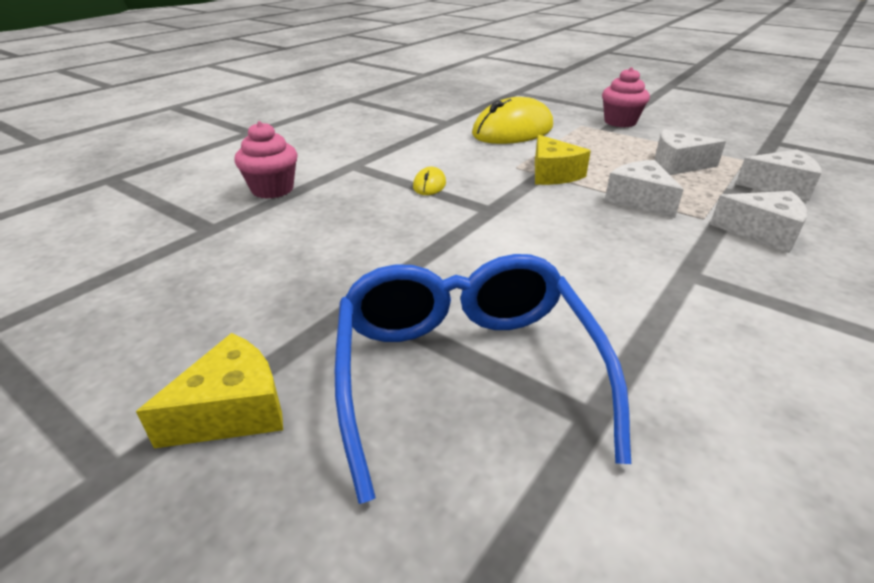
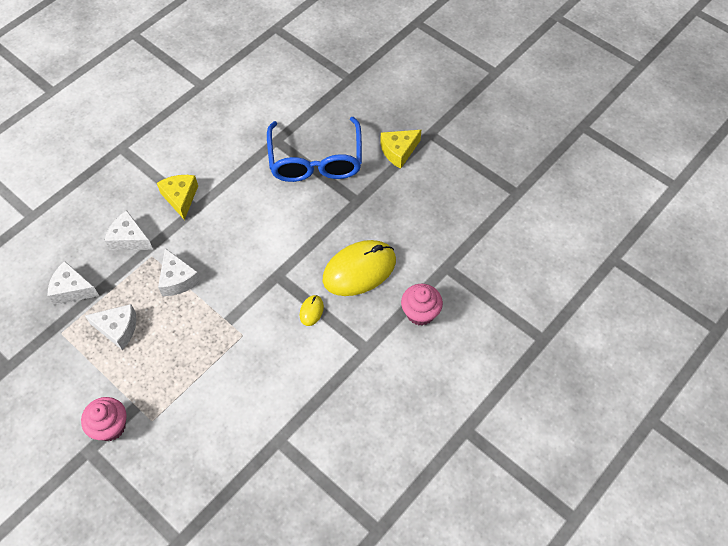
camera: 175 degrees left, 25 degrees up
yellow mouse [472,97,553,144] -> yellow mouse moved to [323,240,396,296]
yellow cheese [535,135,591,185] -> yellow cheese moved to [157,175,198,220]

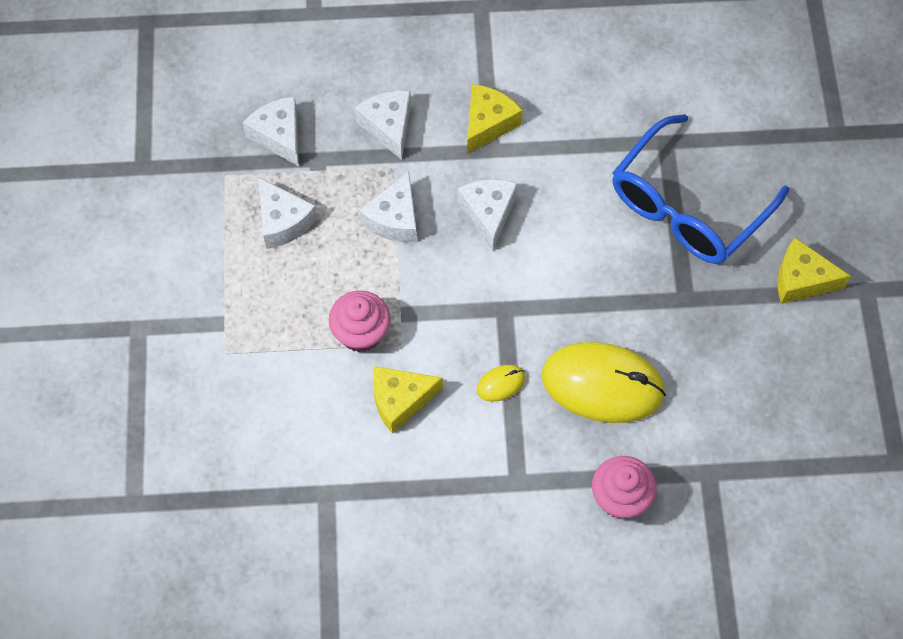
camera: 45 degrees right, 5 degrees up
pink cupcake [81,397,127,441] -> pink cupcake moved to [329,290,391,352]
none -> yellow cheese [373,366,443,434]
none -> white cheese [457,179,518,250]

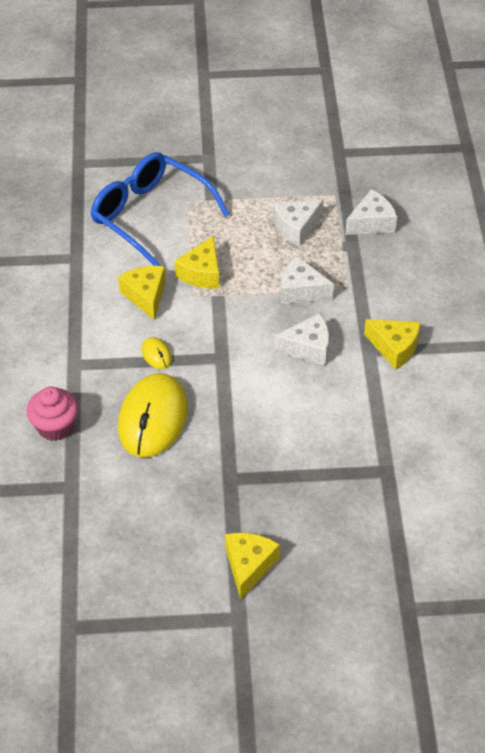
camera: 90 degrees right, 15 degrees down
pink cupcake [329,290,391,352] -> yellow cheese [175,236,220,289]
white cheese [355,90,411,160] -> none
blue glasses [612,114,789,264] -> blue glasses moved to [91,152,230,266]

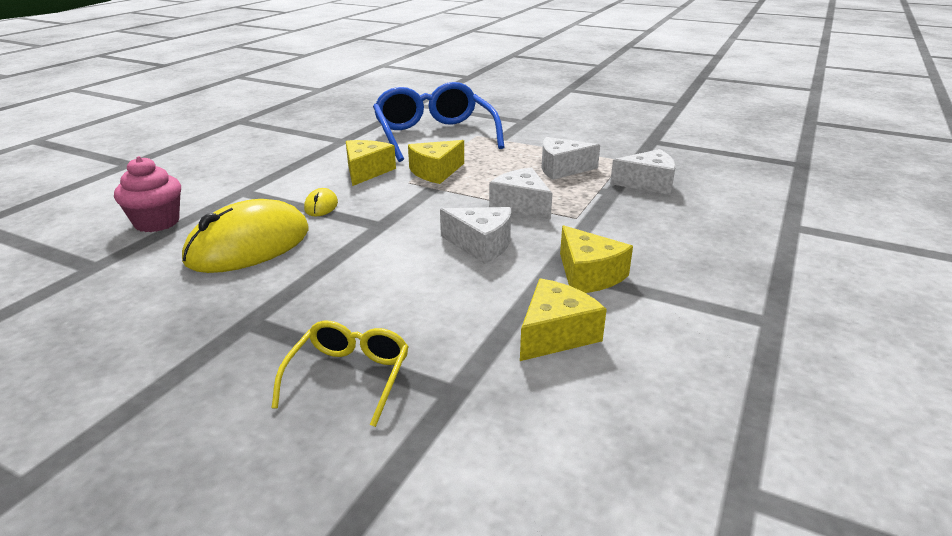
camera: 30 degrees right, 20 degrees down
yellow cheese [225,533,280,599] -> yellow cheese moved to [520,278,607,361]
none -> yellow glasses [272,321,409,427]

